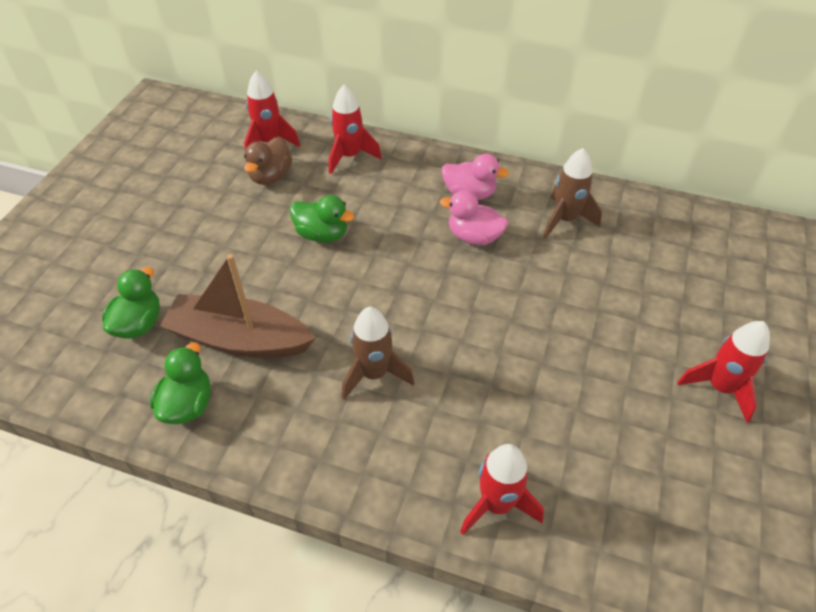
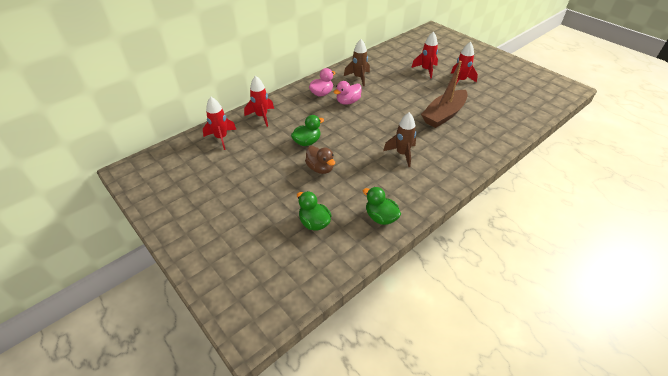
camera: 60 degrees left, 5 degrees down
brown boat [160,254,316,358] -> brown boat moved to [421,61,468,128]
brown duck [244,137,292,185] -> brown duck moved to [305,146,335,174]
red rocket [460,444,544,535] -> red rocket moved to [411,32,438,79]

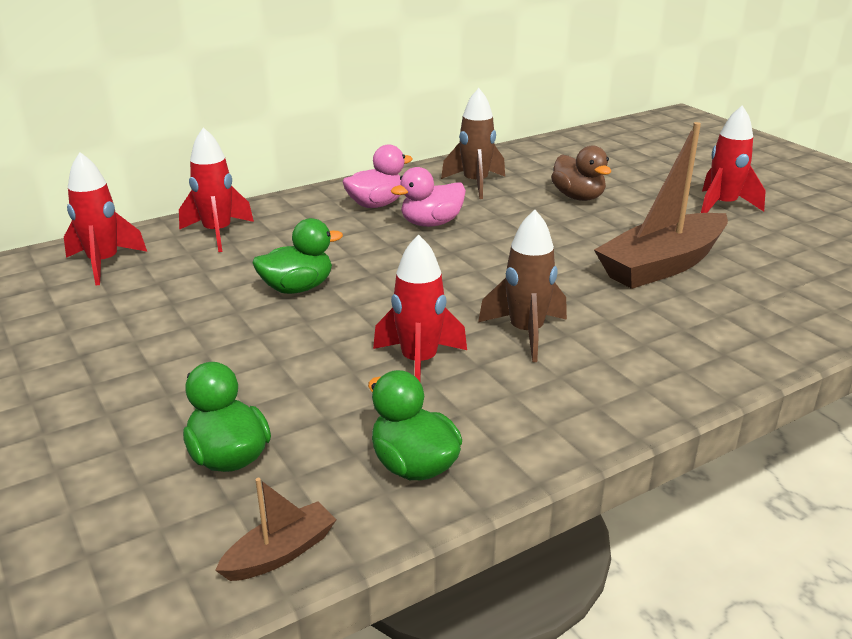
camera: 10 degrees right, 15 degrees down
brown duck [305,146,335,174] -> brown duck moved to [551,145,611,201]
red rocket [411,32,438,79] -> red rocket moved to [373,235,467,382]
none -> brown boat [215,478,337,581]

